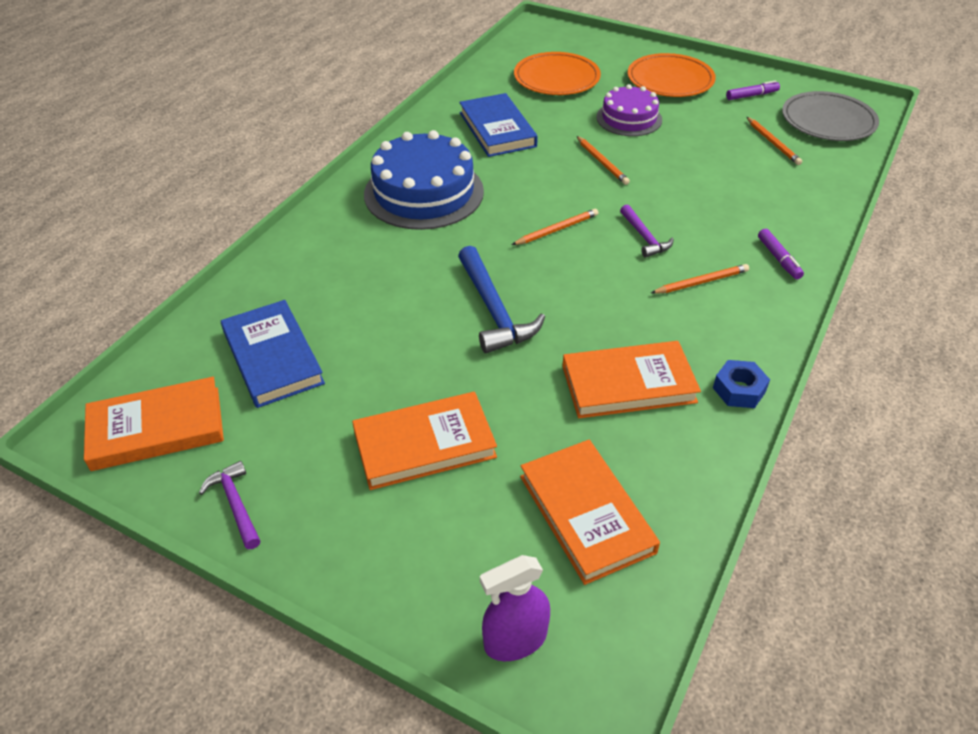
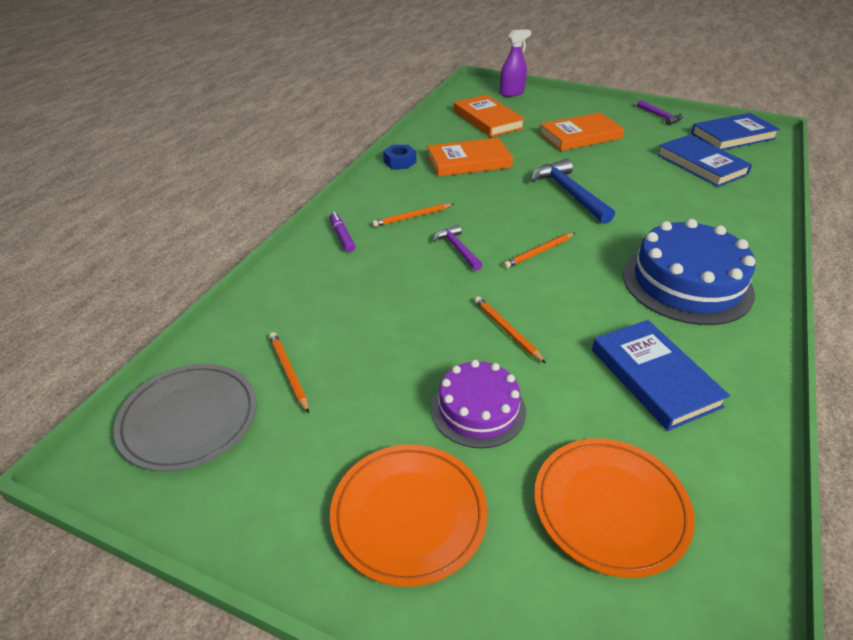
camera: 175 degrees right, 5 degrees down
orange book [84,377,224,471] -> blue book [691,113,780,150]
purple marker [726,81,780,100] -> none

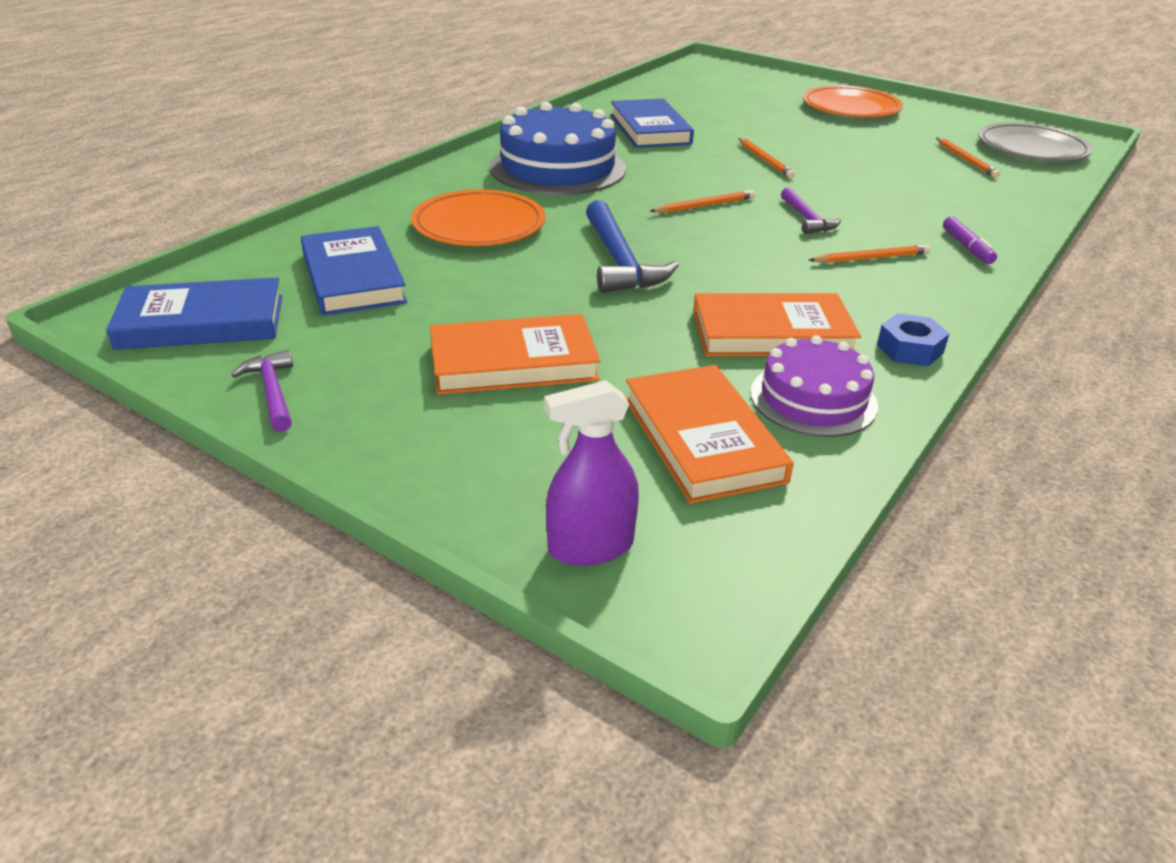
camera: 170 degrees left, 5 degrees down
purple cake [431,360,526,448] -> purple cake moved to [750,335,878,437]
orange plate [534,438,695,578] -> orange plate moved to [411,189,545,246]

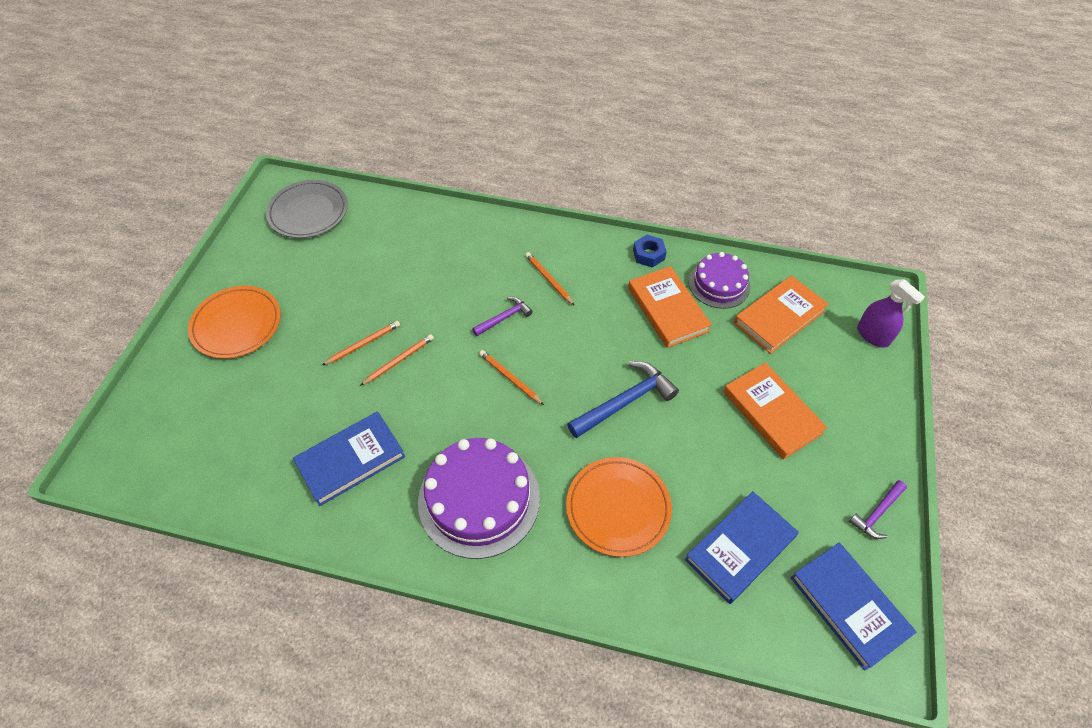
camera: 110 degrees left, 20 degrees up
blue cake [490,102,626,195] -> purple cake [418,438,540,559]
orange pencil [936,138,1000,178] -> orange pencil moved to [321,321,400,366]
purple marker [943,216,997,264] -> none

